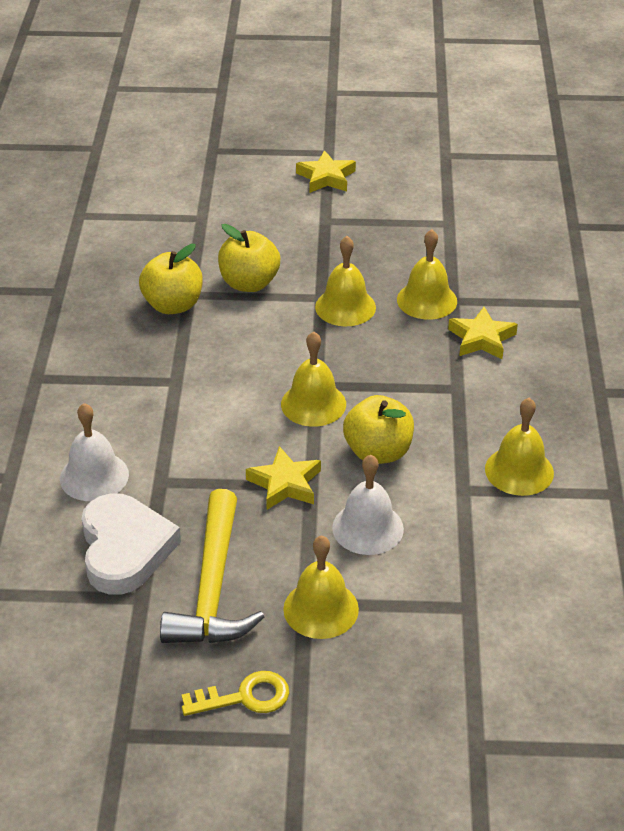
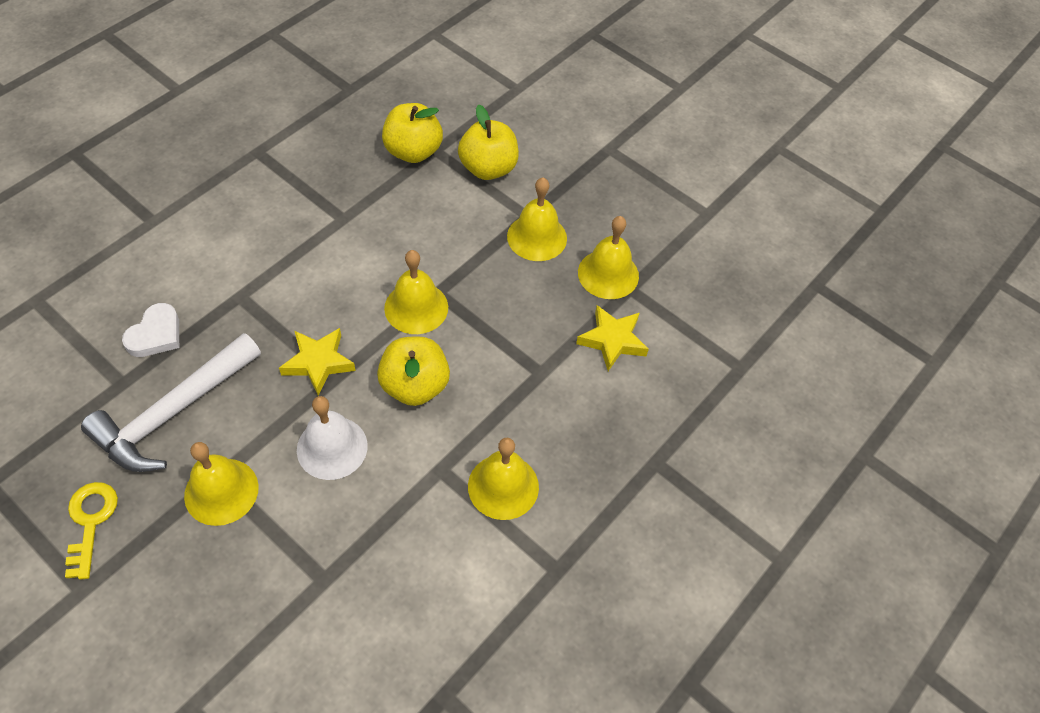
camera: 35 degrees right, 15 degrees up
white bell [60,403,129,501] -> none
white heart [81,493,181,595] -> white heart [122,303,179,357], size x0.58
yellow hammer [160,489,264,643] -> white hammer [81,333,261,472]
yellow key [182,671,289,716] -> yellow key turned 120 degrees counterclockwise [65,482,118,580]
yellow star [296,150,356,193] -> none

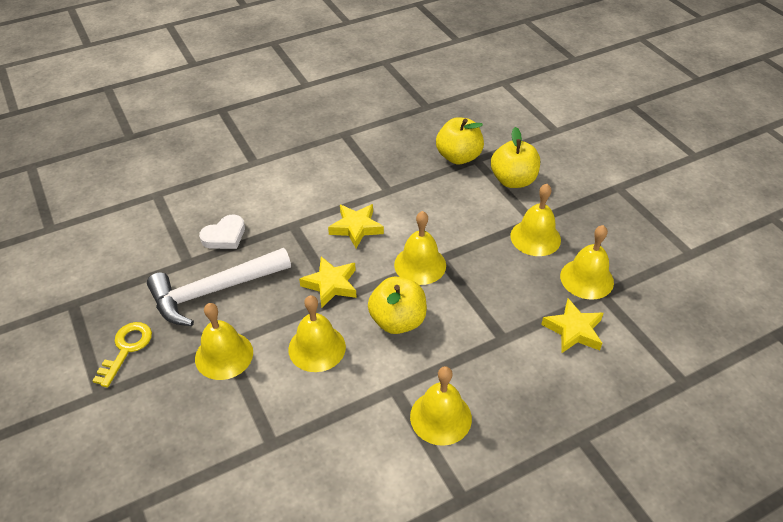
camera: 25 degrees right, 10 degrees down
white bell [297,396,368,480] -> yellow bell [288,295,346,372]
none -> yellow star [328,204,384,248]

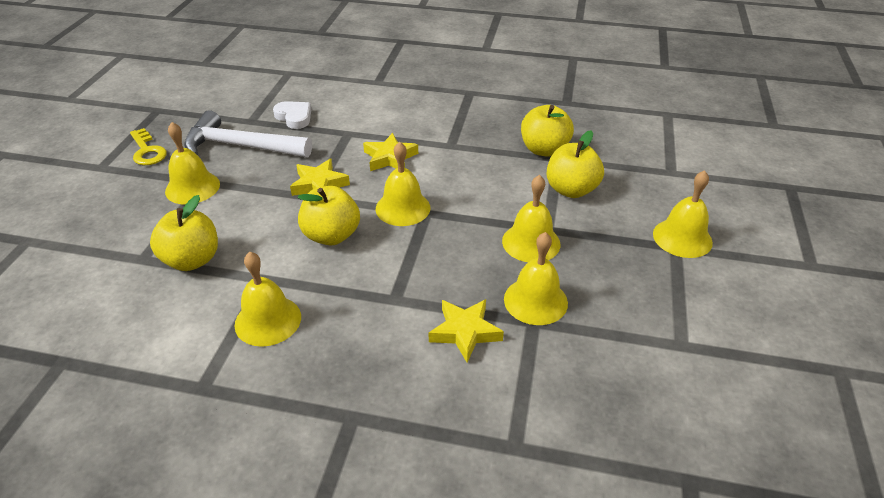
camera: 40 degrees right, 5 degrees down
yellow key [93,322,152,388] -> yellow key turned 90 degrees clockwise [130,128,167,165]
white heart [199,214,245,249] -> white heart turned 135 degrees counterclockwise [273,101,311,129]
yellow bell [288,295,346,372] -> yellow bell moved to [653,170,713,258]
none -> yellow apple [150,195,218,271]

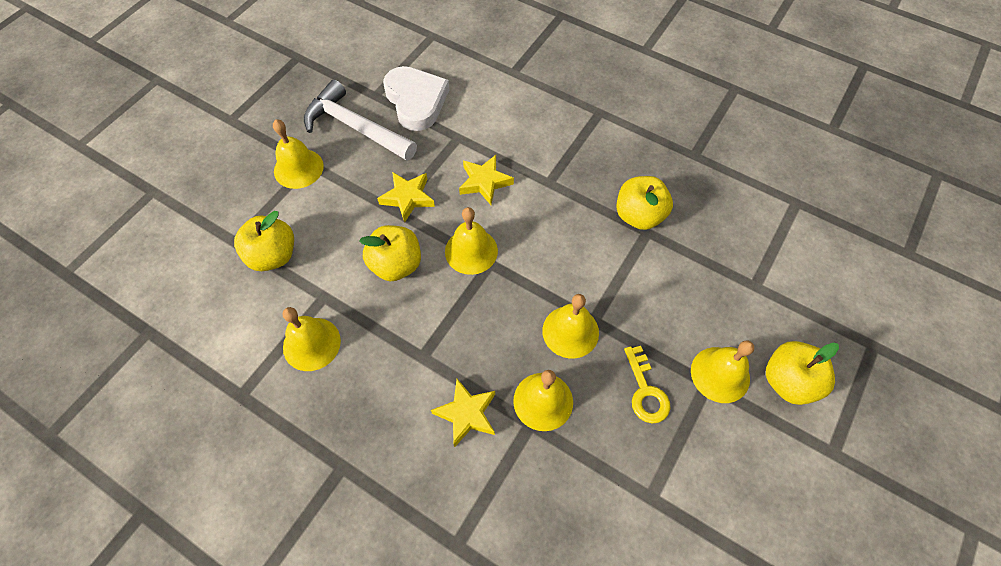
camera: 20 degrees right, 20 degrees up
yellow key [130,128,167,165] -> yellow key moved to [624,346,670,423]
white heart [273,101,311,129] -> white heart [383,66,449,131], size x1.72
yellow apple [546,130,604,198] -> yellow apple moved to [766,341,839,405]

